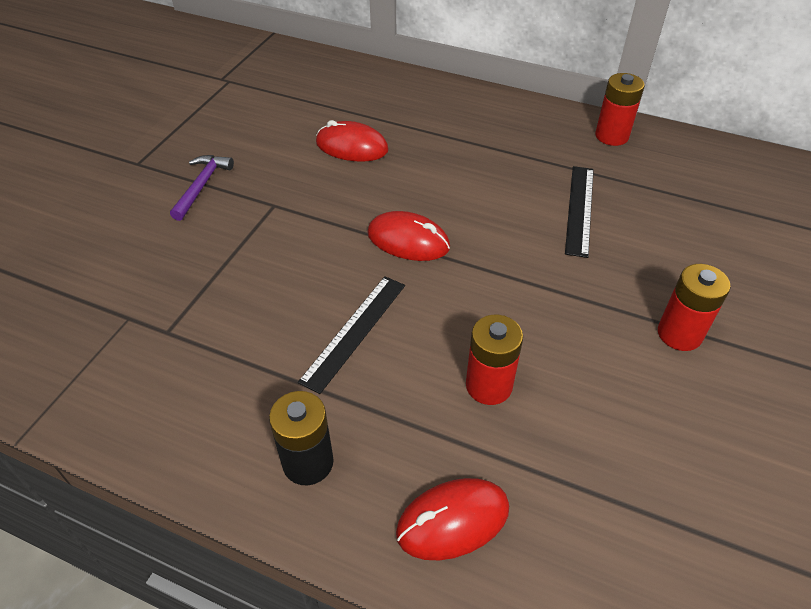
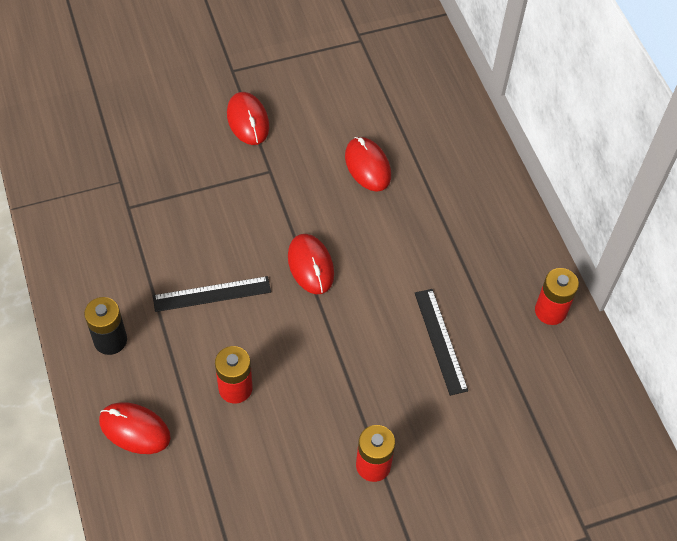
camera: 45 degrees right, 10 degrees up
purple hammer [170,155,234,221] -> red mouse [227,92,269,145]
black ruler [565,166,594,258] -> black ruler turned 75 degrees counterclockwise [415,289,468,396]

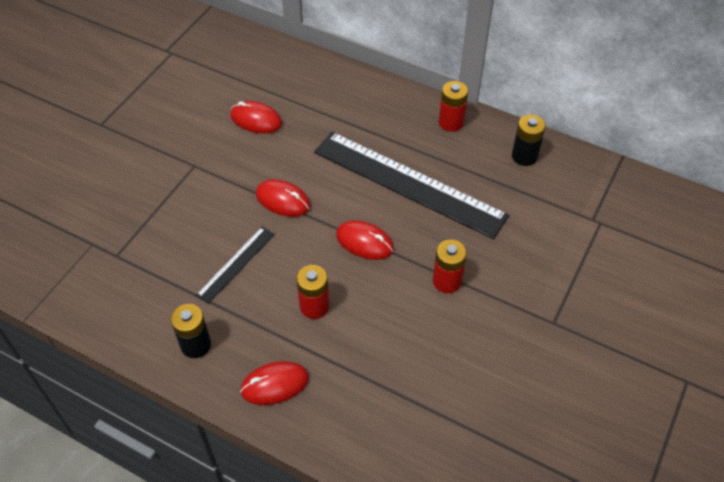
camera: 40 degrees left, 5 degrees down
red mouse [227,92,269,145] -> red mouse moved to [336,220,394,260]
black ruler [415,289,468,396] -> black ruler [314,132,509,239], size x2.16
none -> black battery [512,115,546,166]

